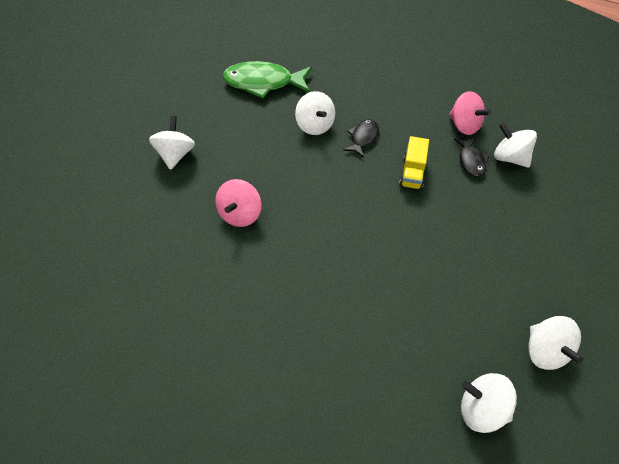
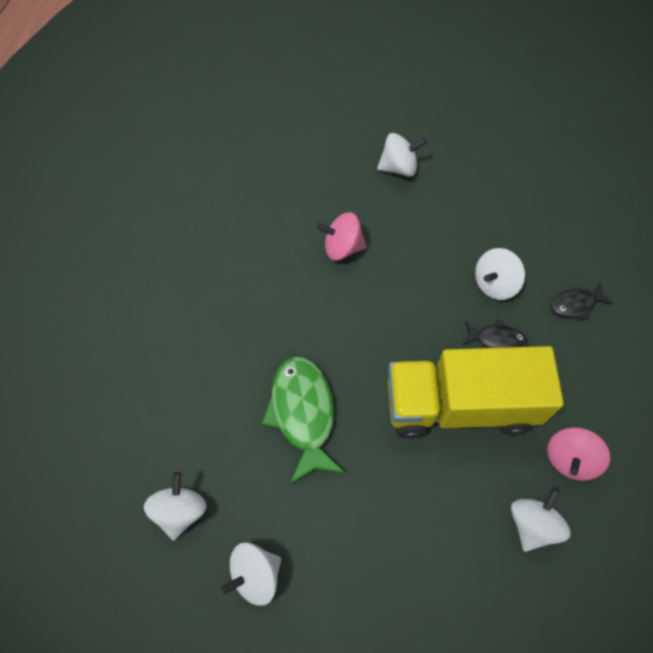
camera: 75 degrees right, 10 degrees up
green fish [222,61,312,98] -> green fish moved to [262,357,345,484]
yellow truck [399,136,429,190] -> yellow truck [388,346,564,439], size x2.43
black fish [454,138,489,177] -> black fish moved to [551,282,613,320]

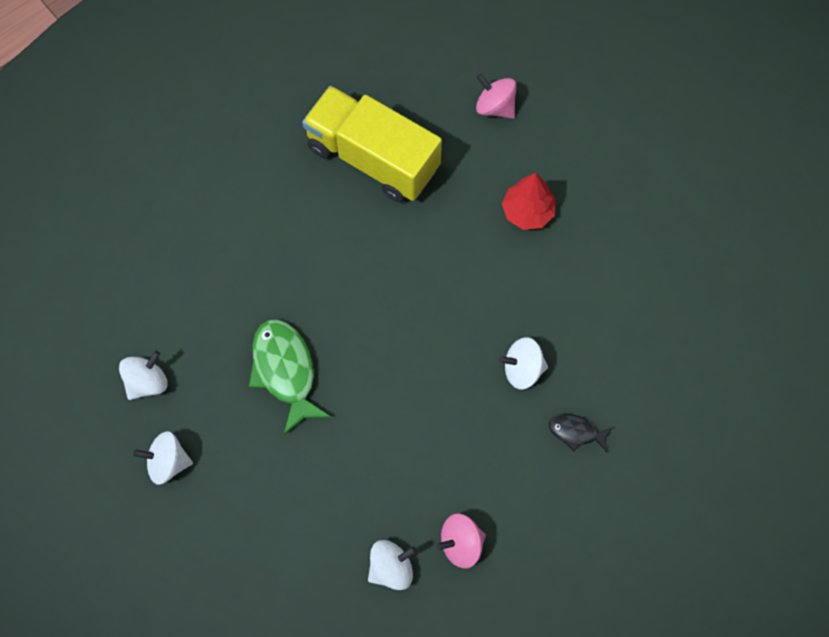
camera: 35 degrees right, 5 degrees up
green fish [262,357,345,484] -> green fish turned 45 degrees counterclockwise [249,319,331,435]
pink spinning top [317,212,367,261] -> pink spinning top moved to [476,74,516,119]
white spinning top [377,133,427,177] -> red tree [502,173,556,230]
yellow truck [388,346,564,439] -> yellow truck moved to [302,86,442,203]
black fish [463,319,528,348] -> none

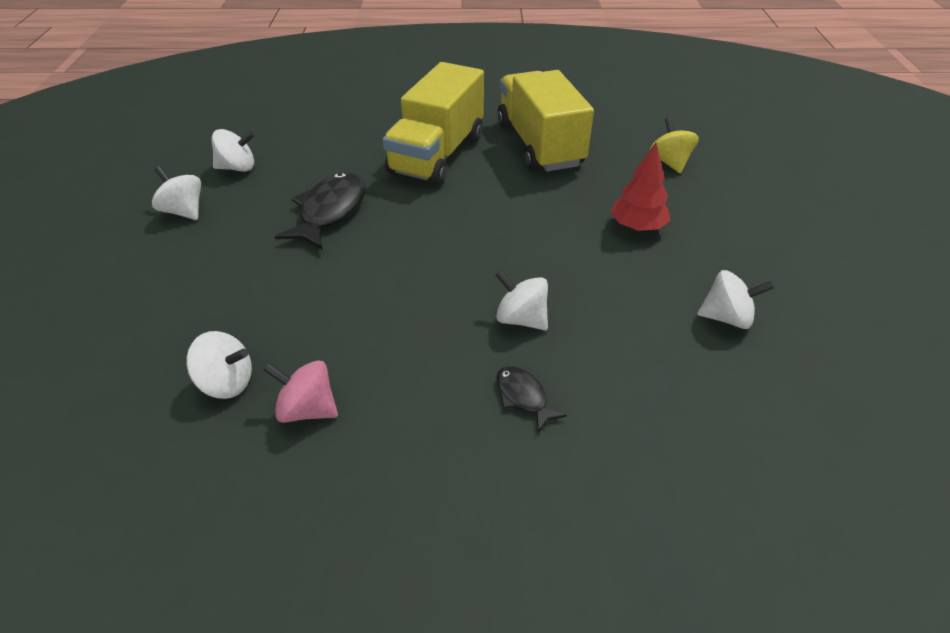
camera: 40 degrees right, 25 degrees down
green fish [249,319,331,435] -> black fish [275,172,366,250]
pink spinning top [476,74,516,119] -> yellow spinning top [650,117,699,173]
none -> yellow truck [383,62,484,186]
none -> white spinning top [697,270,774,329]

